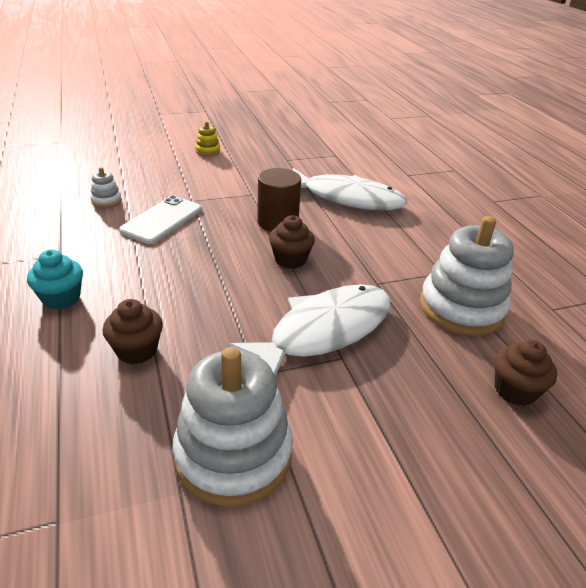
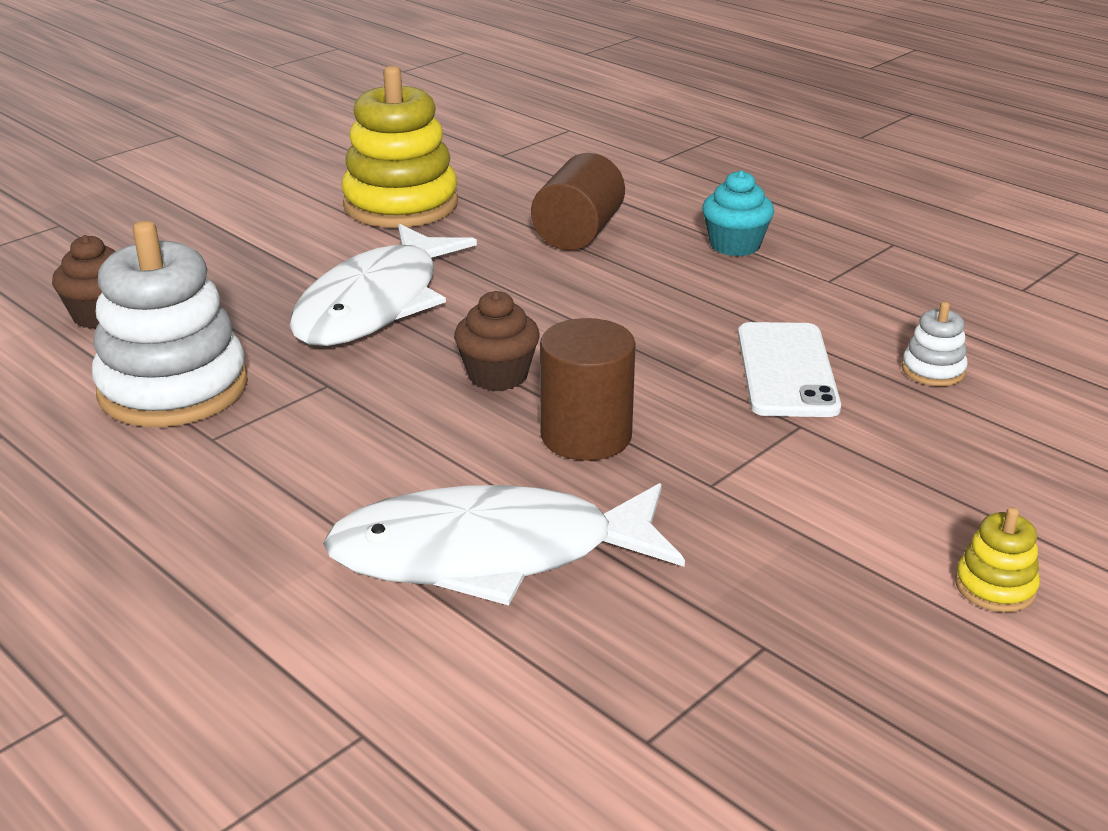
camera: 155 degrees right, 5 degrees down
brown cupcake [102,299,163,364] -> brown cylinder [531,153,625,251]
white stacking toy [172,347,293,507] -> yellow stacking toy [342,65,458,228]

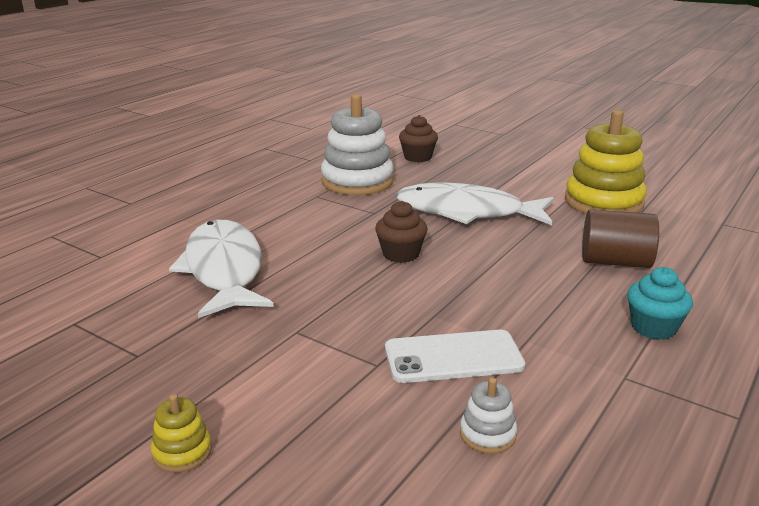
camera: 80 degrees right, 5 degrees down
brown cylinder [540,318,636,461] -> none

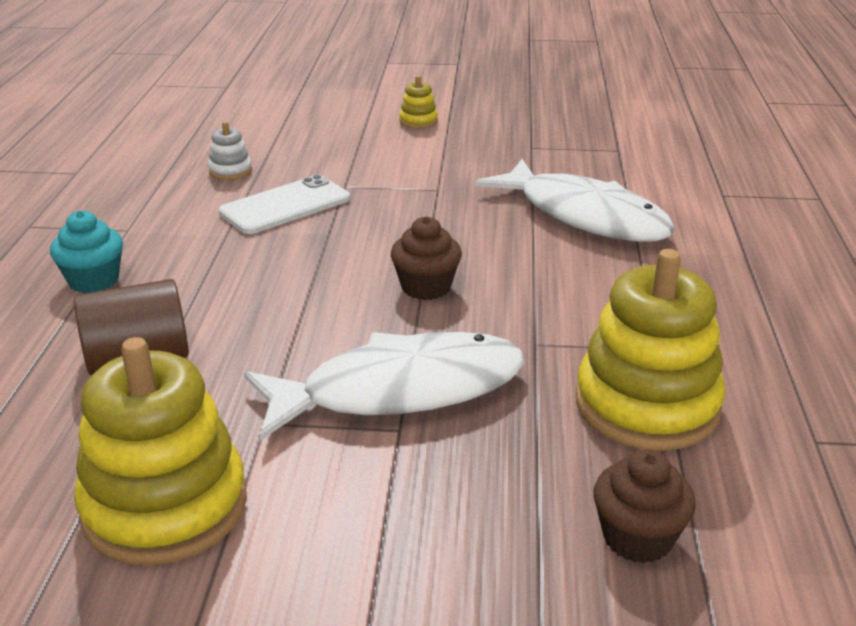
camera: 150 degrees right, 5 degrees up
white stacking toy [321,94,394,195] -> yellow stacking toy [576,249,725,451]

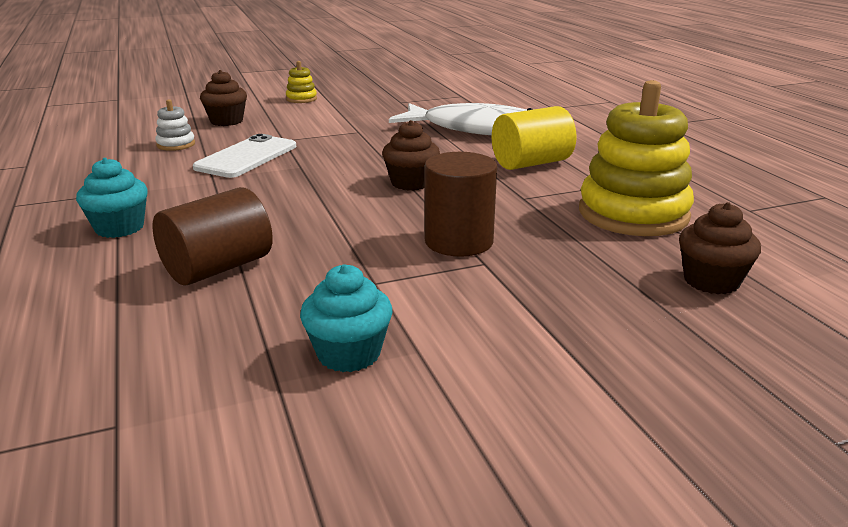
camera: 25 degrees left, 5 degrees down
yellow stacking toy [74,337,247,566] -> turquoise cupcake [300,264,392,372]
white fish [244,332,524,441] -> brown cylinder [425,152,497,257]
none -> brown cupcake [200,70,247,126]
none -> yellow cylinder [492,106,577,170]

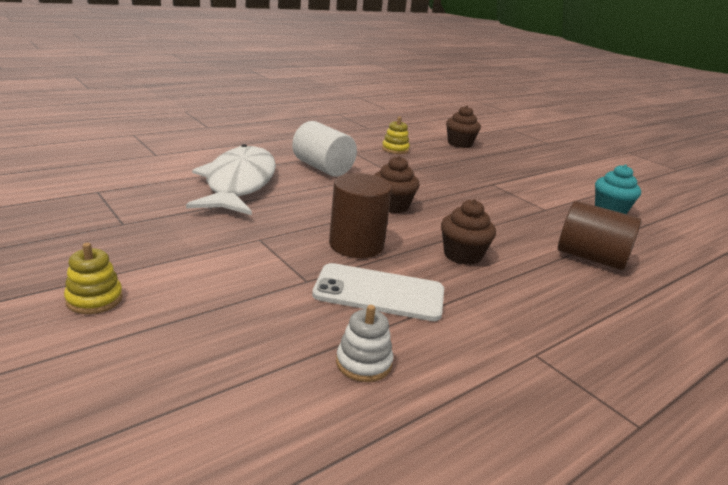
camera: 110 degrees left, 0 degrees up
turquoise cupcake [76,158,148,238] -> none
brown cupcake [200,70,247,126] -> brown cupcake moved to [441,199,496,265]
brown cylinder [425,152,497,257] -> brown cylinder moved to [329,173,392,258]
yellow cylinder [492,106,577,170] -> white cylinder [292,121,357,177]
yellow stacking toy [579,80,694,236] -> yellow stacking toy [382,116,410,154], size x0.43

